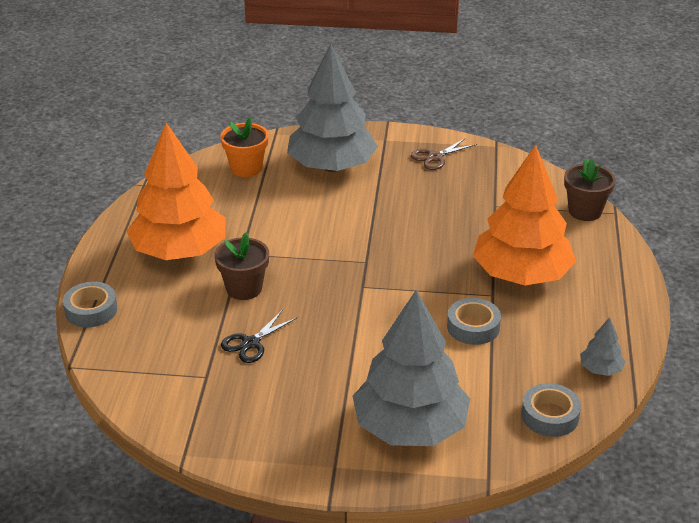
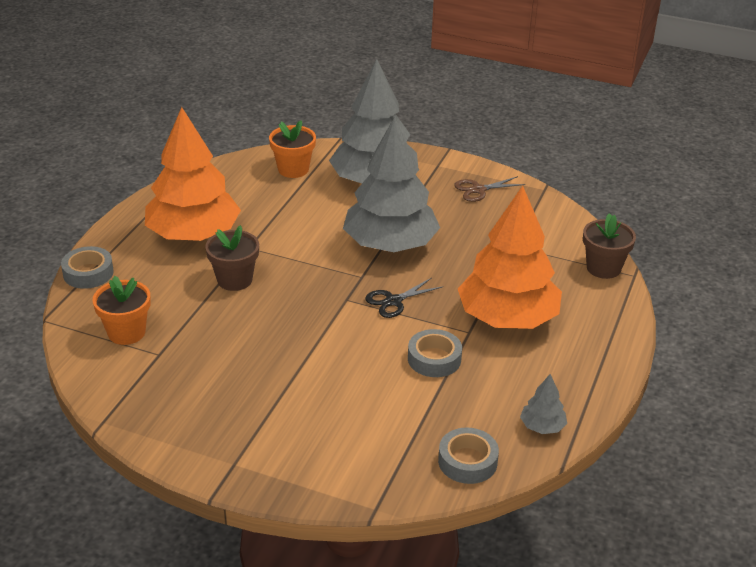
camera: 15 degrees right, 0 degrees up
black scissors [221,311,297,363] -> black scissors moved to [365,278,442,318]
grey tree [353,290,470,446] -> grey tree moved to [343,117,440,252]
none -> orange flower pot [93,276,151,345]

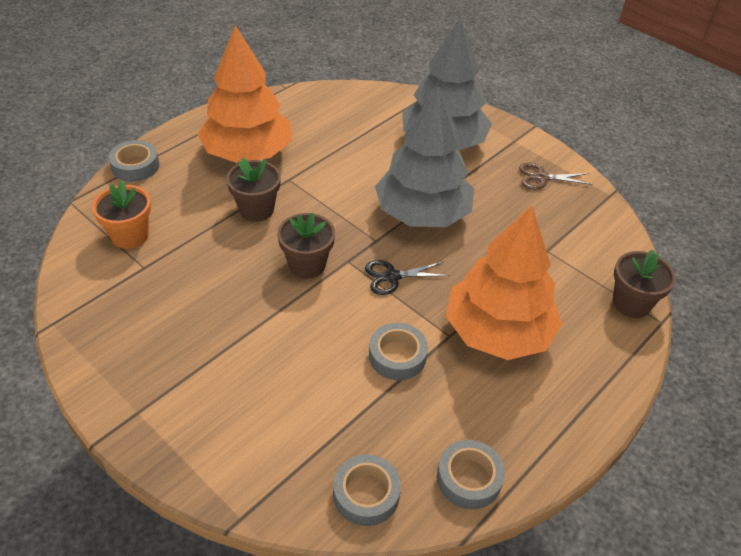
camera: 20 degrees right, 10 degrees up
orange flower pot [269,120,316,178] -> none
grey tree [520,374,567,434] -> grey tape [437,440,505,509]
none -> brown flower pot [277,213,335,279]

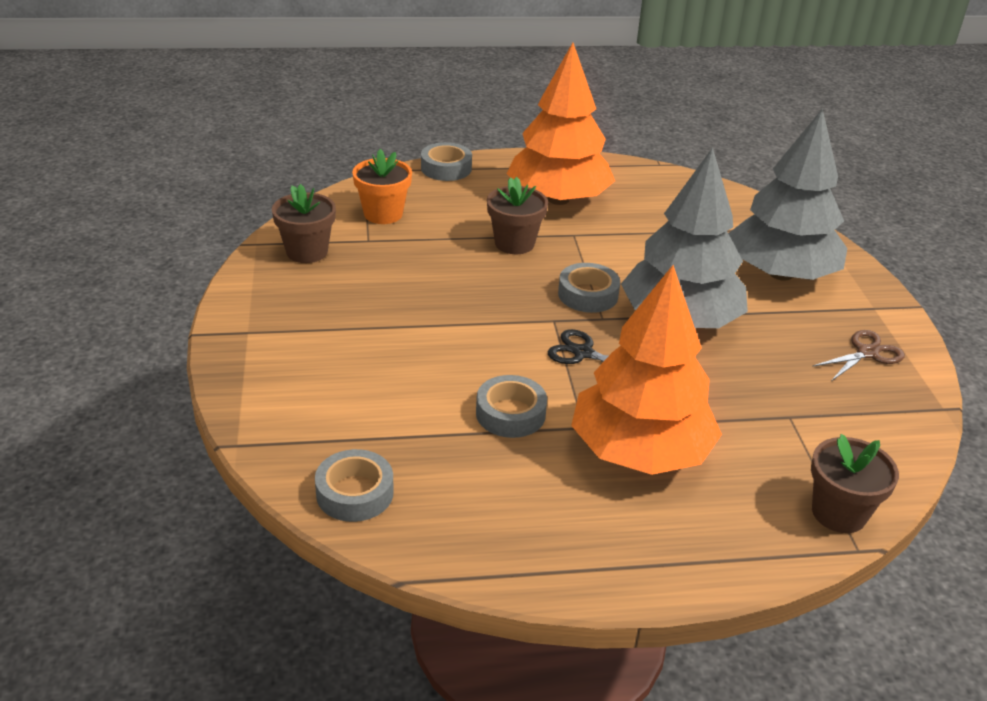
camera: 40 degrees right, 10 degrees down
brown flower pot [277,213,335,279] -> brown flower pot moved to [272,184,336,263]
grey tape [437,440,505,509] -> grey tape moved to [558,263,620,313]
brown scissors [519,163,593,190] -> brown scissors turned 105 degrees clockwise [812,330,905,381]

